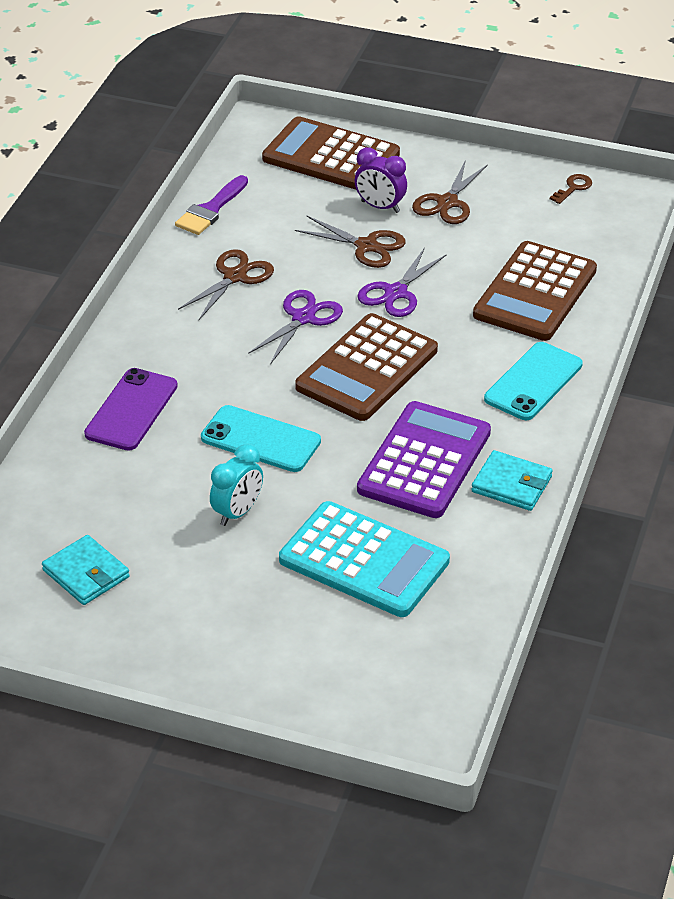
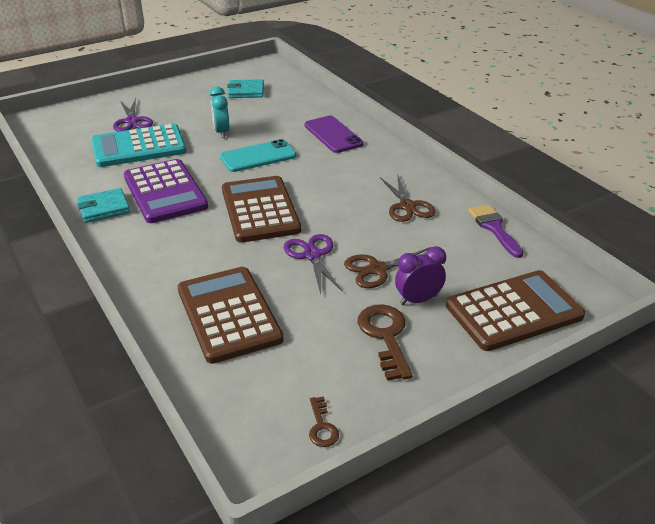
camera: 130 degrees right, 5 degrees down
purple scissors [248,290,343,365] -> purple scissors moved to [113,98,153,132]
brown scissors [412,160,488,224] -> brown key [357,304,413,381]
turquoise phone [484,342,583,420] -> none

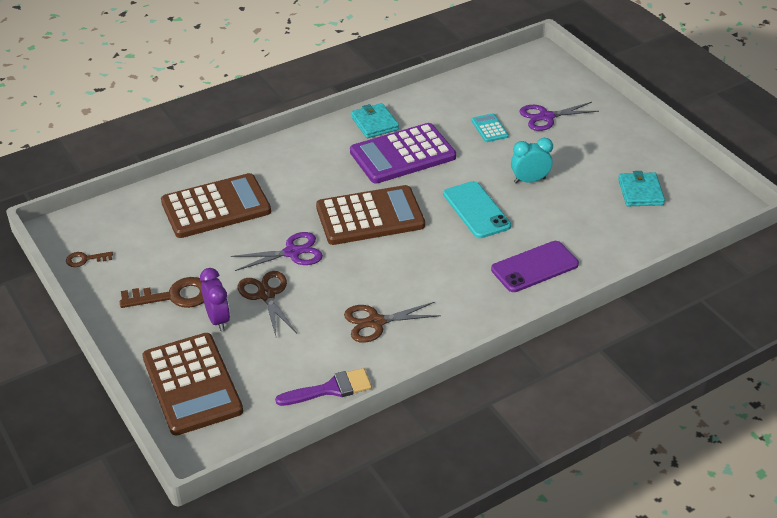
camera: 90 degrees right, 5 degrees up
turquoise calculator [91,123,186,167] -> turquoise calculator [471,113,509,142], size x0.44

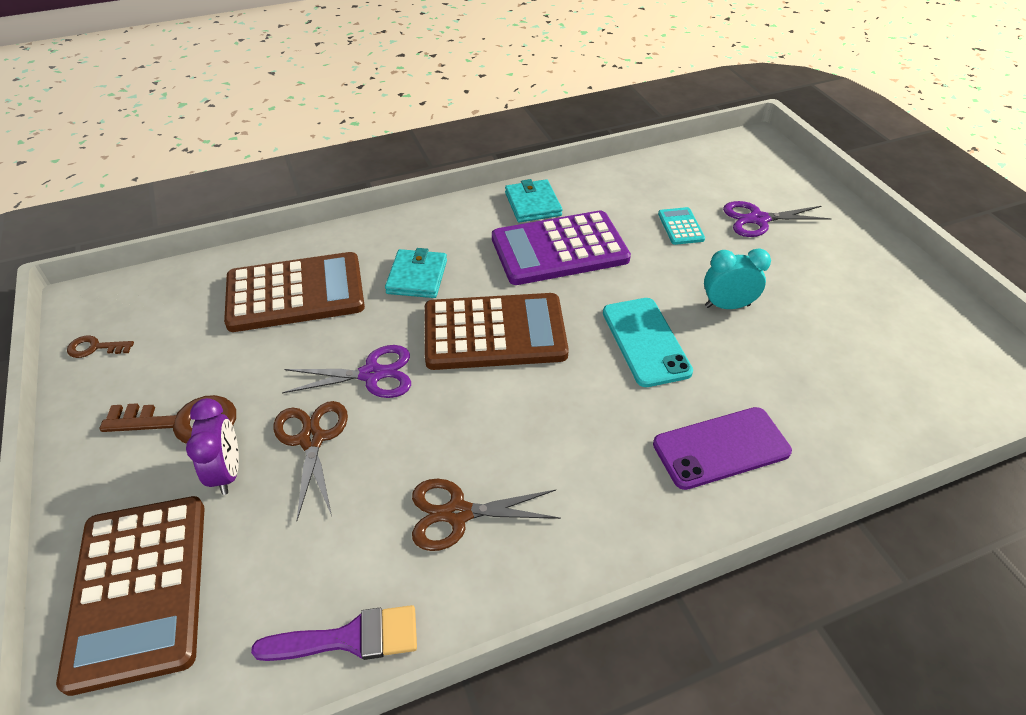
camera: 10 degrees right, 5 degrees up
turquoise wallet [618,171,665,206] -> turquoise wallet moved to [385,248,447,298]

